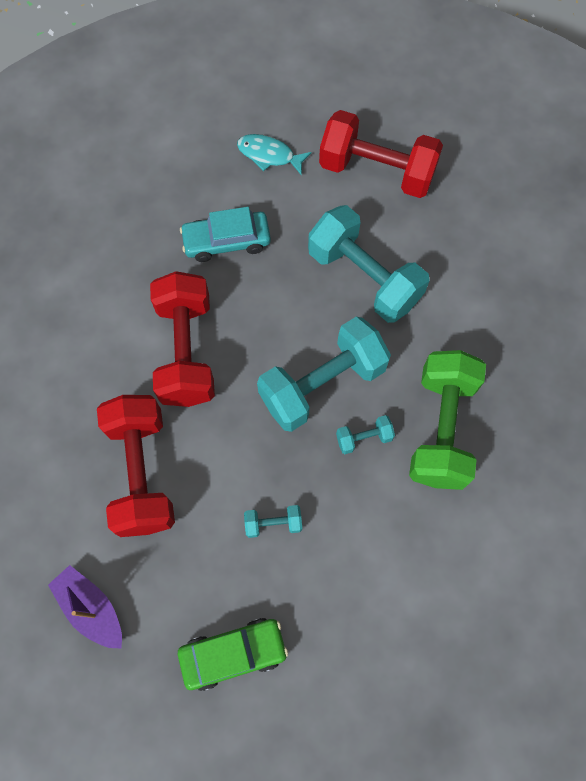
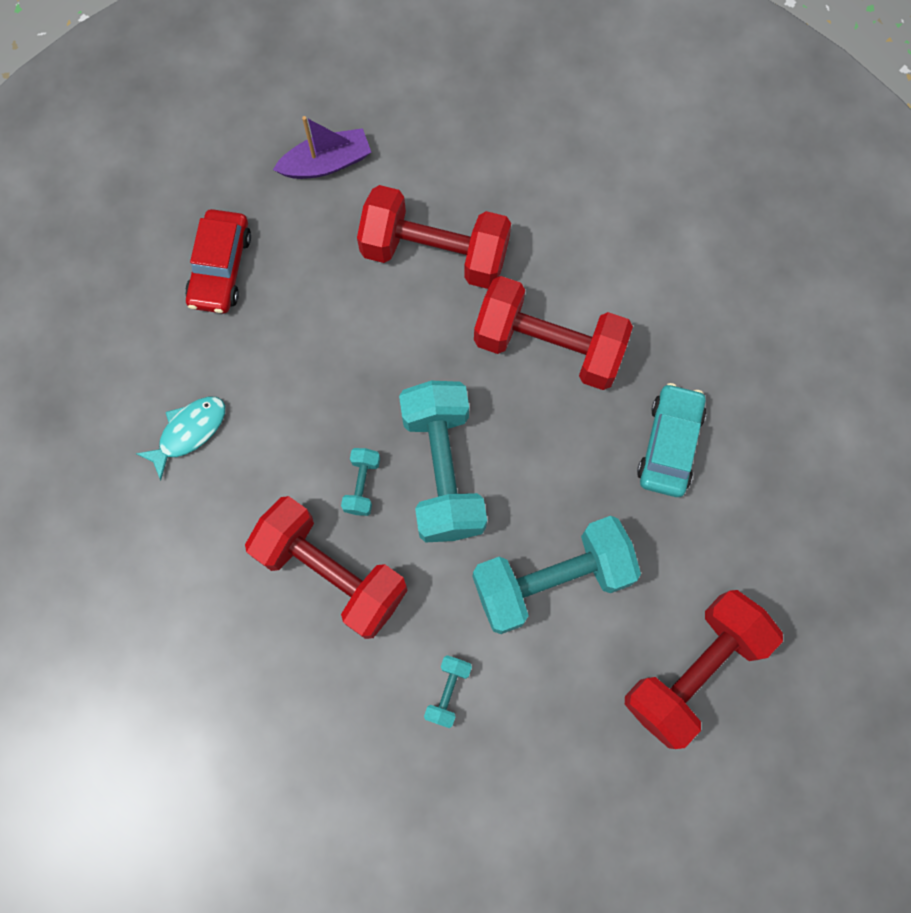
camera: 115 degrees right, 5 degrees up
green car [178,618,288,691] -> red car [185,209,251,314]
turquoise fish [237,134,312,176] -> turquoise fish moved to [136,396,225,480]
turquoise dumbbell [244,505,302,538] -> turquoise dumbbell moved to [424,655,472,728]
green dumbbell [409,350,486,490] -> red dumbbell [245,496,408,639]

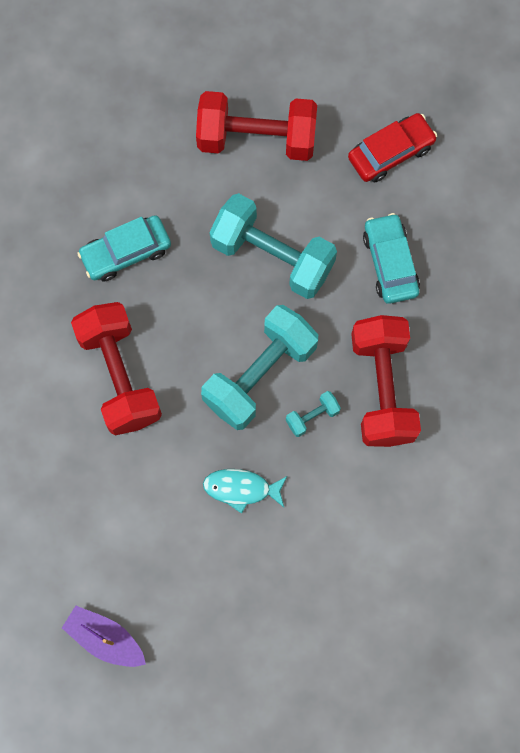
camera: 130 degrees left, 0 degrees up
turquoise fish [136,396,225,480] -> turquoise fish moved to [203,469,287,514]
red car [185,209,251,314] -> red car moved to [348,113,437,182]
red dumbbell [357,185,511,289] -> none
turquoise dumbbell [424,655,472,728] -> turquoise car [363,213,420,304]

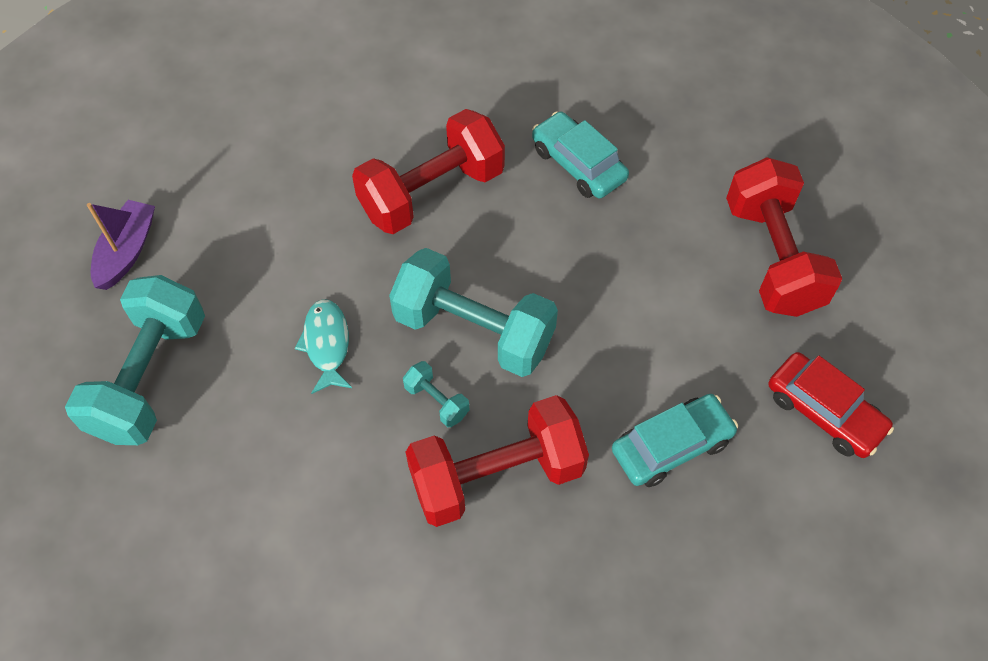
camera: 75 degrees right, 15 degrees down
turquoise dumbbell [209,193,337,299] -> turquoise dumbbell moved to [65,275,205,445]

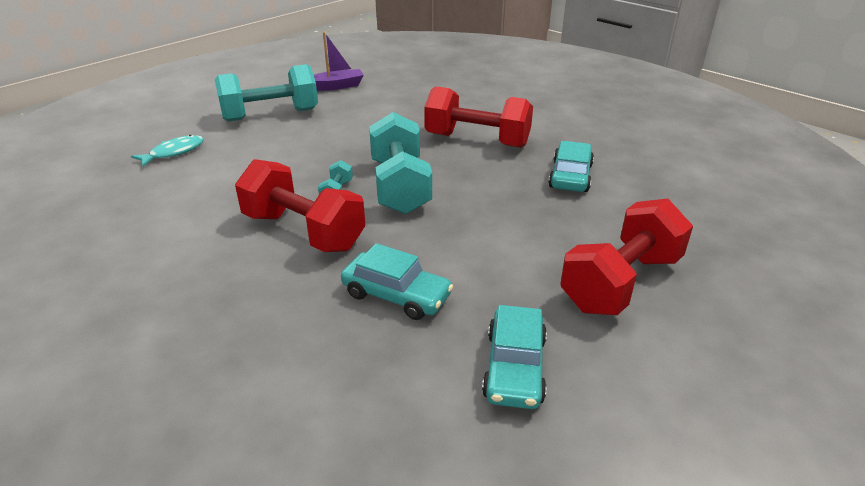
camera: 55 degrees right, 25 degrees down
turquoise fish [294,299,352,394] -> turquoise fish moved to [131,135,204,167]
red car [768,352,894,458] -> turquoise car [482,305,547,409]

